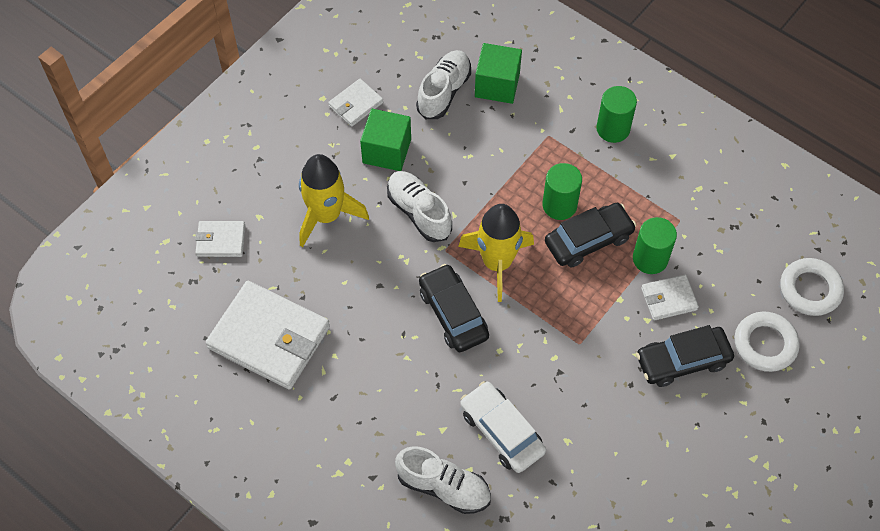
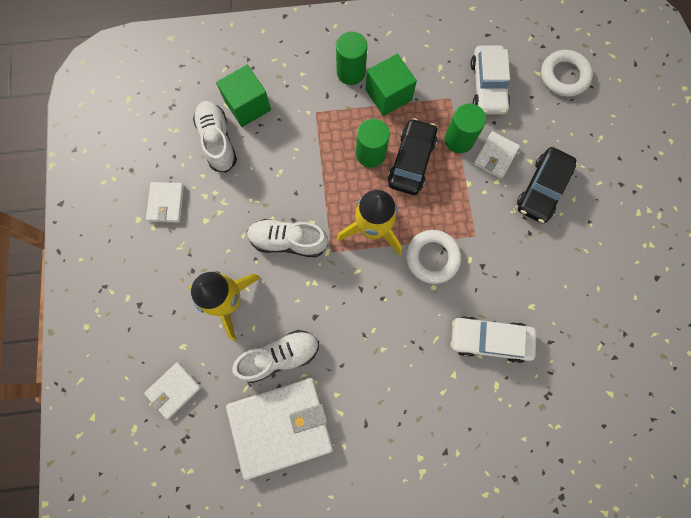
camera: 45 degrees left, 15 degrees up
green cube [360,109,411,171] -> green cube moved to [365,54,417,116]
white shoe [395,446,491,514] -> white shoe moved to [232,330,319,383]
black car [419,264,489,352] -> none
white ring [735,312,800,372] -> white ring moved to [406,230,461,284]
none -> white car [470,45,510,114]

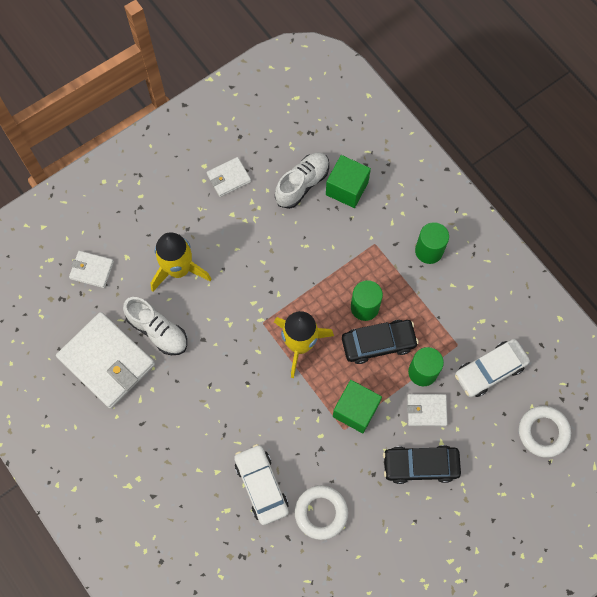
camera: 60 degrees right, 5 degrees down
white shoe [247,219,328,258] -> none
green cube [365,54,417,116] -> green cube moved to [333,380,382,433]
white ring [406,230,461,284] -> white ring moved to [295,485,348,540]

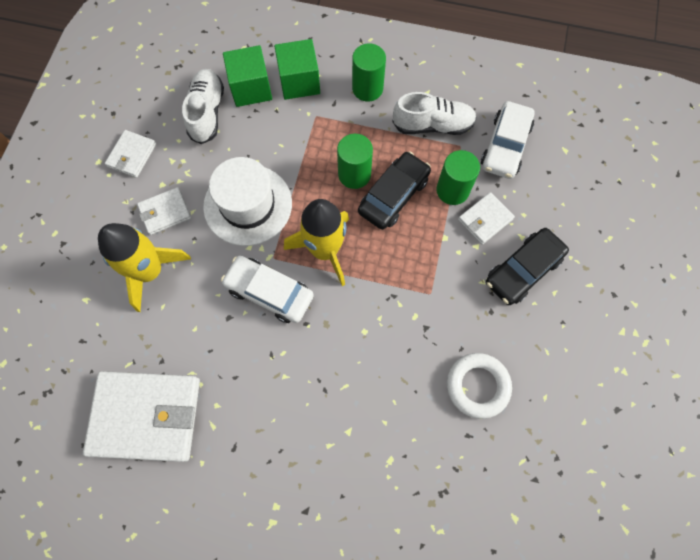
camera: 40 degrees left, 0 degrees up
white wallet [69,251,114,288] -> white wallet moved to [137,187,191,235]
white shoe [123,297,187,355] -> white shoe moved to [393,92,477,135]
white car [234,444,289,525] -> white car moved to [221,256,314,323]
green cube [333,380,382,433] -> green cube moved to [274,39,320,100]
white ring [519,406,571,458] -> none
none -> white hat [203,157,292,246]

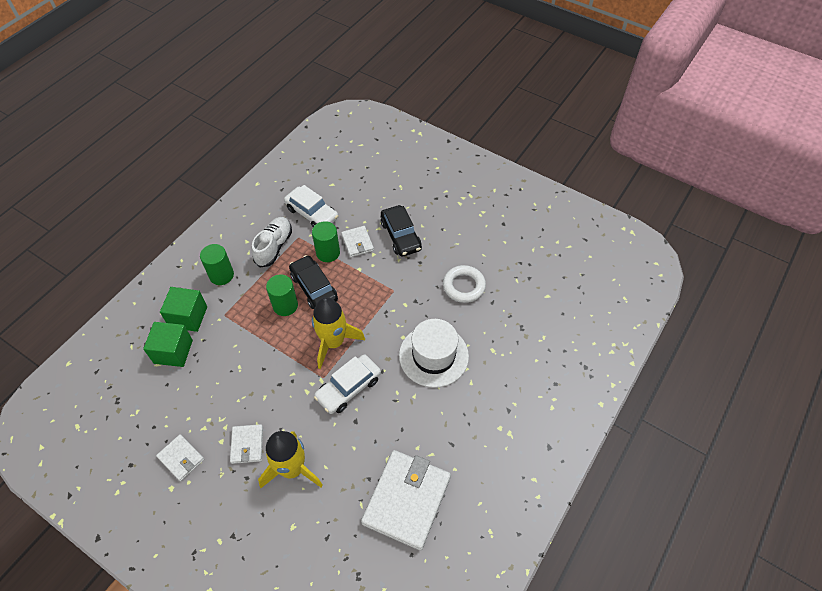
camera: 70 degrees left, 15 degrees down
white shoe [182,69,224,144] -> none
white hat [203,157,292,246] -> white hat moved to [399,319,469,388]

